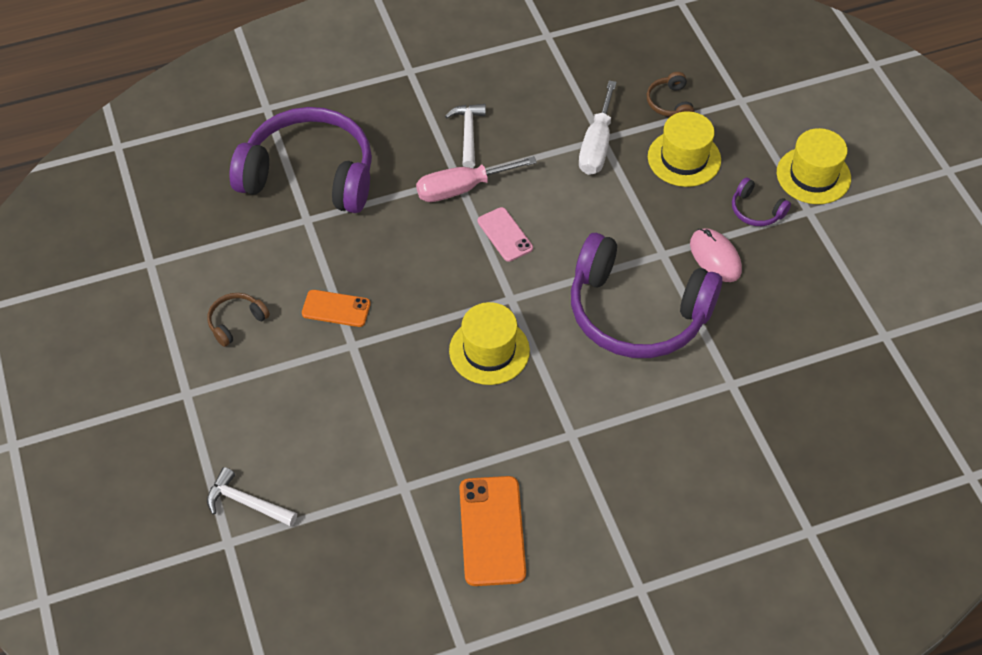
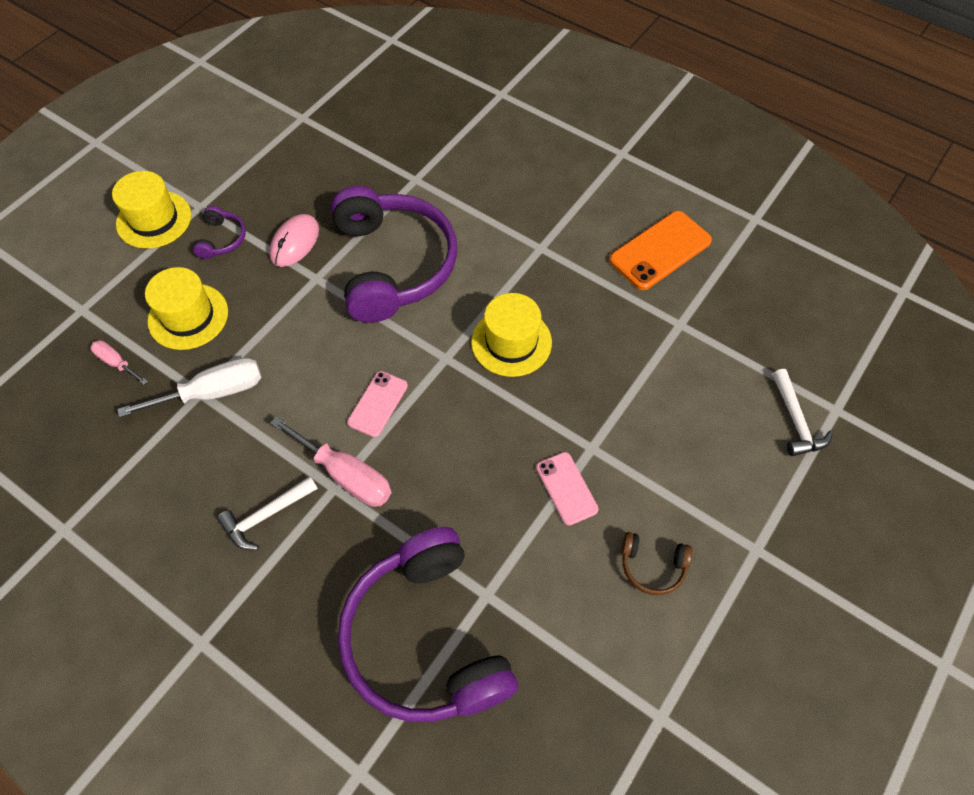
camera: 125 degrees left, 5 degrees up
orange phone [302,290,371,327] -> pink phone [536,452,599,526]
brown headphones [647,72,695,117] -> pink screwdriver [90,340,148,385]

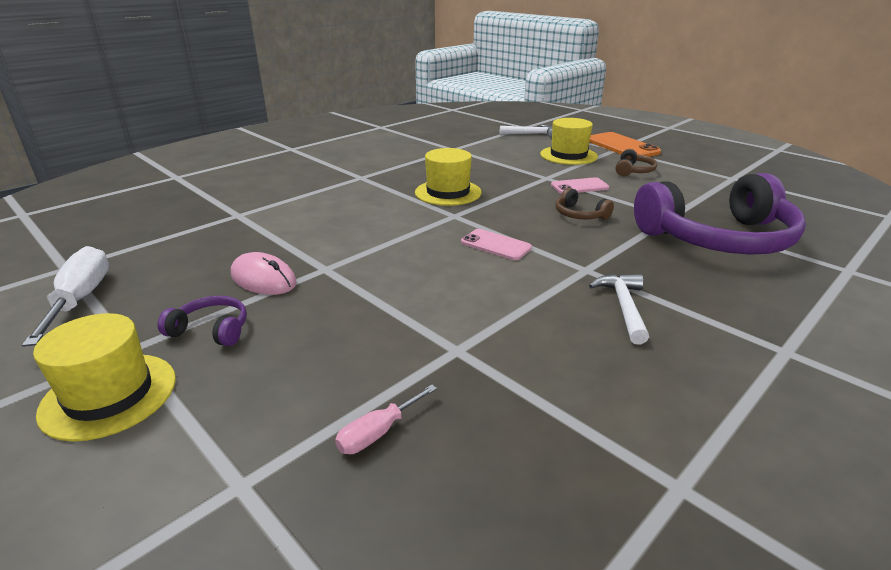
camera: 80 degrees left, 30 degrees down
white screwdriver [118,358,261,417] -> white screwdriver moved to [22,246,109,347]
yellow hat [145,267,228,350] -> yellow hat moved to [540,118,598,165]
white hammer [217,476,318,550] -> white hammer turned 150 degrees counterclockwise [589,274,649,345]
pink screwdriver [270,416,391,507] -> none
purple headphones [331,186,457,323] -> none
orange phone [609,211,712,290] -> orange phone moved to [589,132,661,157]
none -> brown headphones [556,188,614,220]

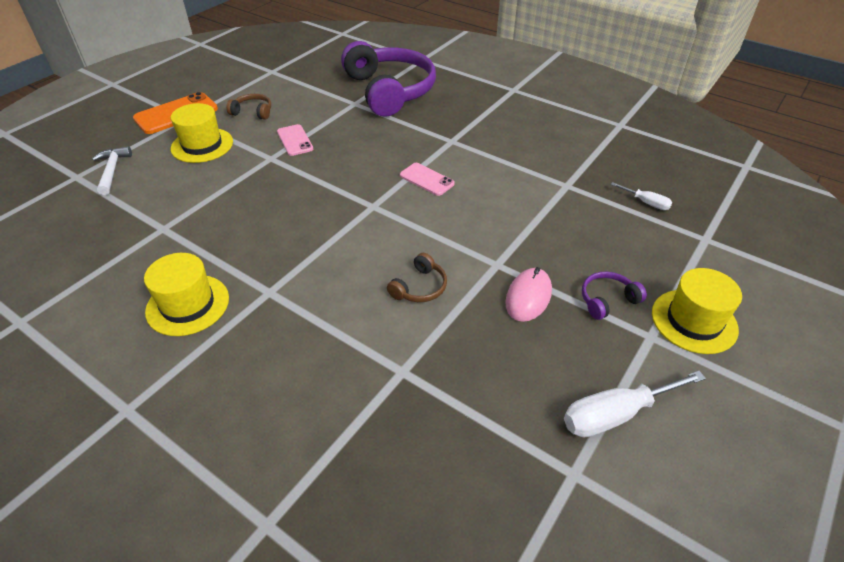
camera: 100 degrees left, 15 degrees up
purple headphones [158,296,247,346] -> purple headphones turned 60 degrees clockwise [582,272,647,320]
pink screwdriver [335,385,437,454] -> white screwdriver [611,182,672,210]
yellow hat [415,148,482,206] -> yellow hat moved to [144,253,229,336]
pink phone [461,229,532,260] -> pink phone turned 75 degrees counterclockwise [400,163,455,196]
brown headphones [556,188,614,220] -> brown headphones moved to [387,253,447,302]
white hammer [589,274,649,345] -> none

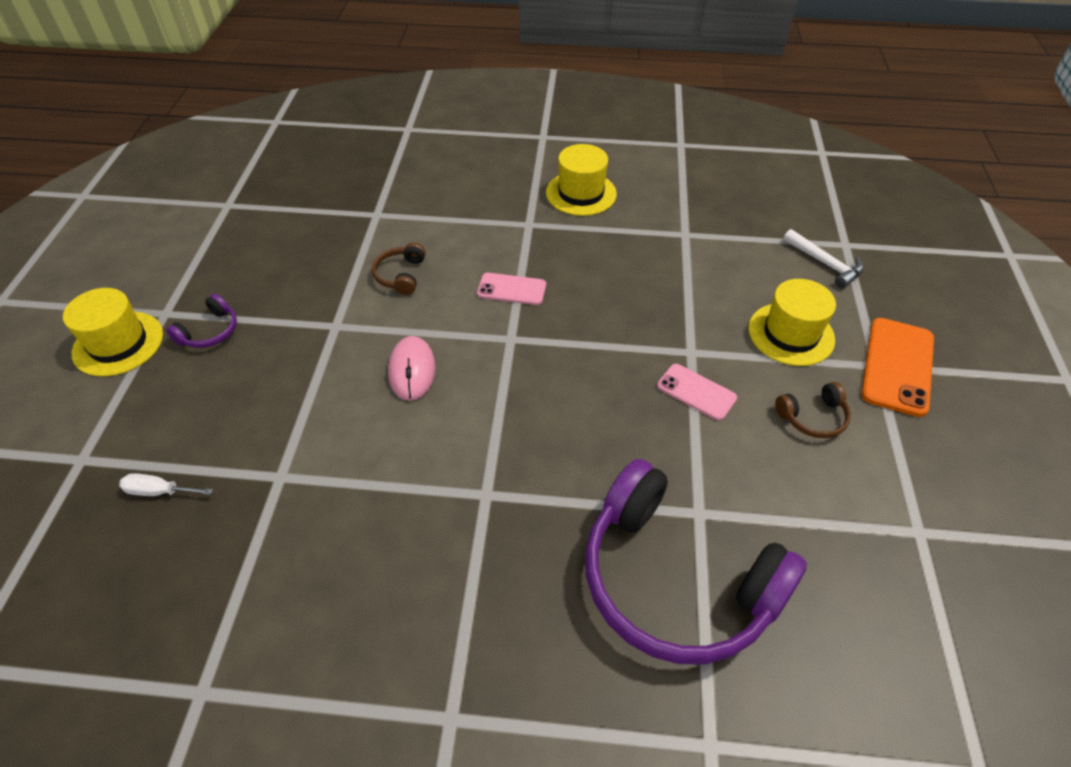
camera: 150 degrees right, 5 degrees up
pink phone [400,163,455,196] -> pink phone moved to [477,273,546,305]
pink mouse [505,267,552,322] -> pink mouse moved to [388,336,435,401]
white screwdriver [564,371,706,437] -> none

